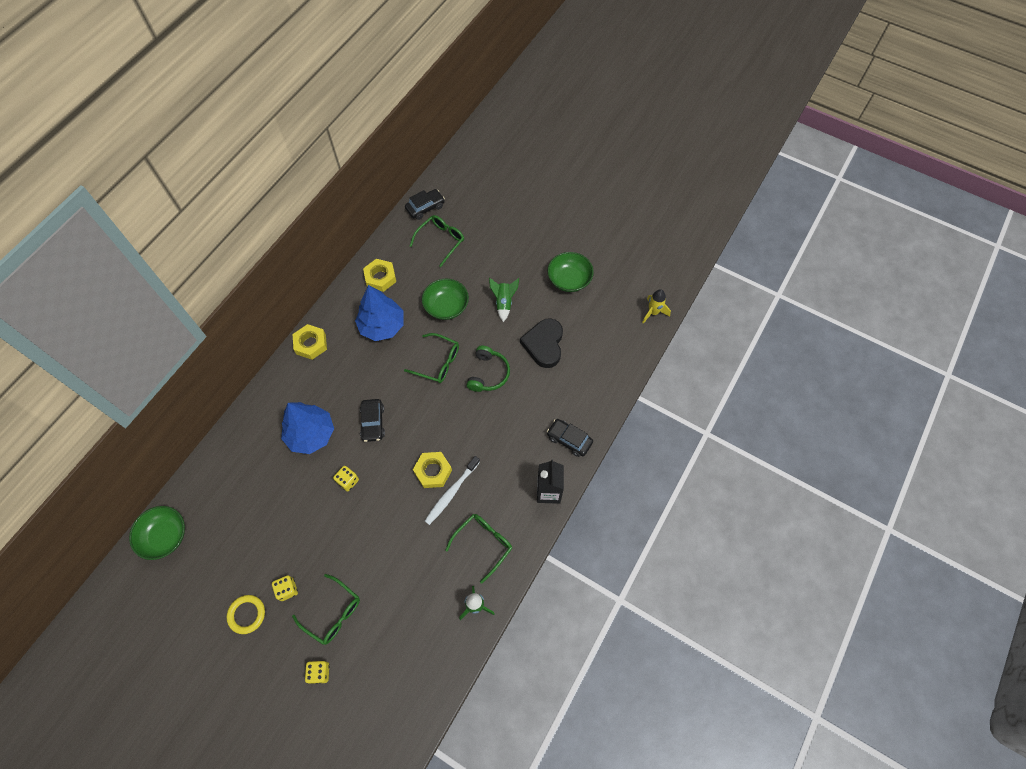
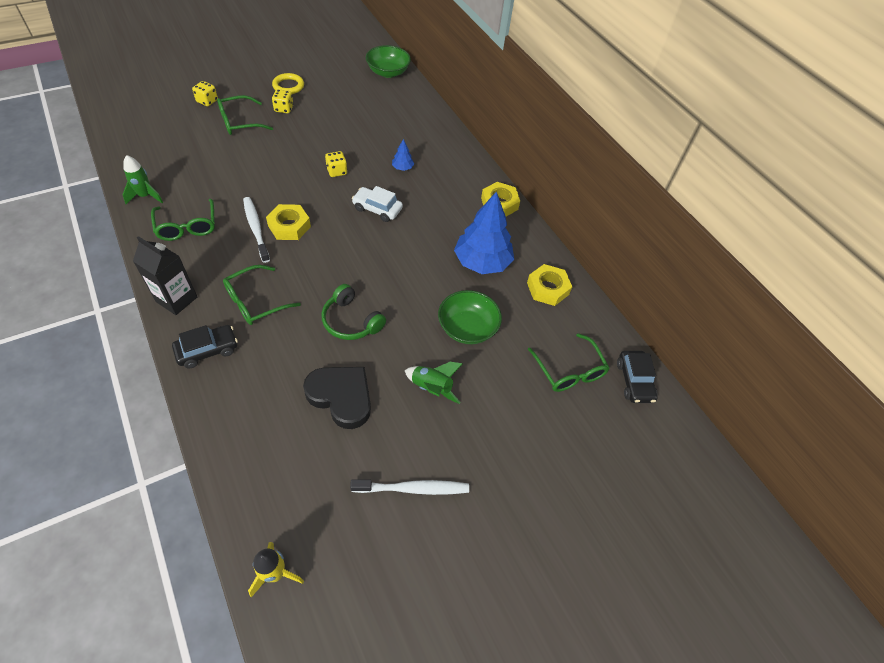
camera: 115 degrees right, 10 degrees down
blue tree [281,402,334,454] -> blue tree [392,139,414,171], size x0.42
black car [360,399,385,442] -> white car [352,186,403,222]
green glasses [404,333,459,383] -> green glasses moved to [223,265,301,325]
green bowl [547,252,594,292] -> white toothbrush [350,479,469,495]

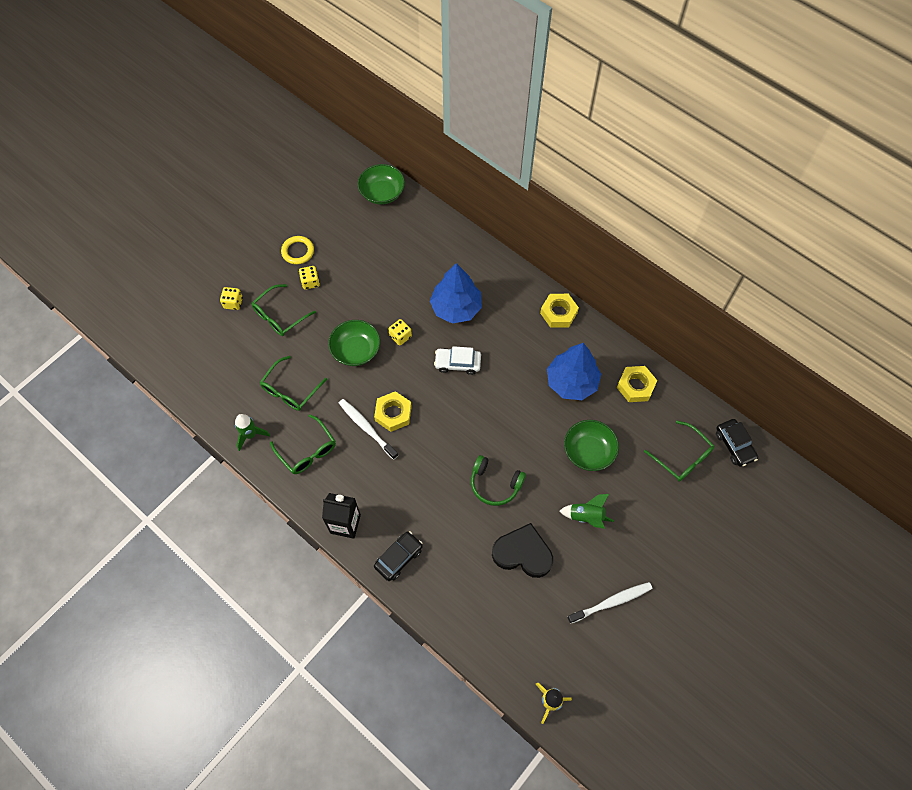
camera: 15 degrees left, 10 degrees up
green glasses [223,265,301,325] -> green glasses moved to [259,356,327,411]
blue tree [392,139,414,171] -> blue tree [430,263,482,324], size x2.37
none -> green bowl [328,320,380,366]

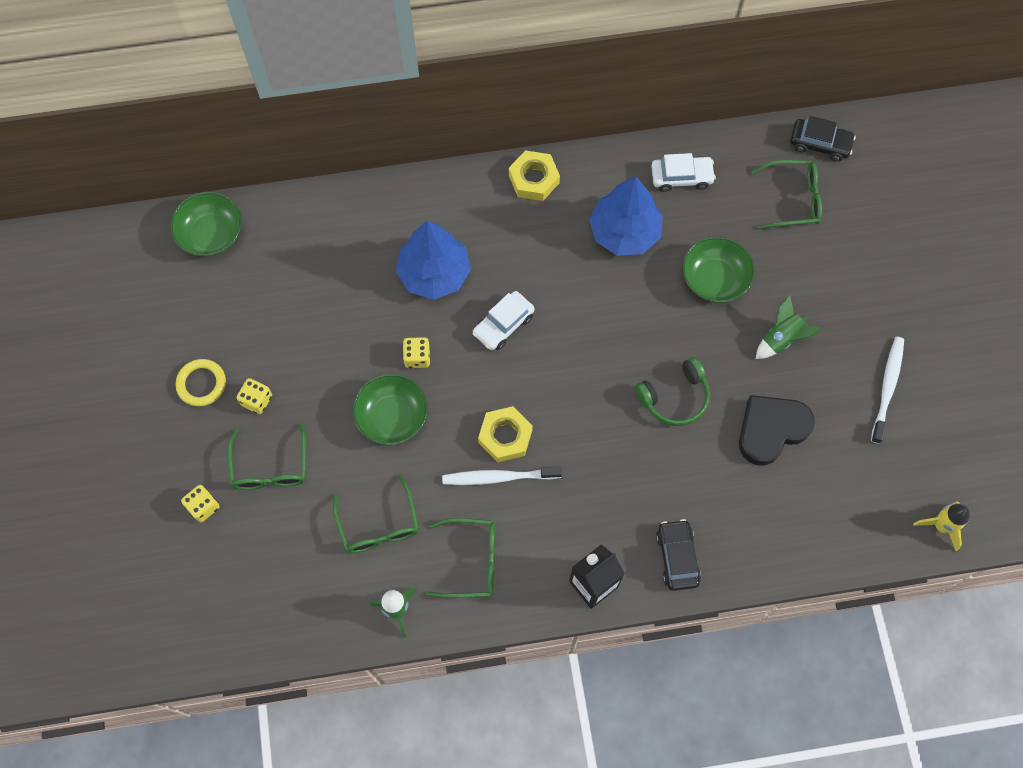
camera: 50 degrees left, 5 degrees up
yellow nut [617,366,657,402] -> white car [651,153,716,192]

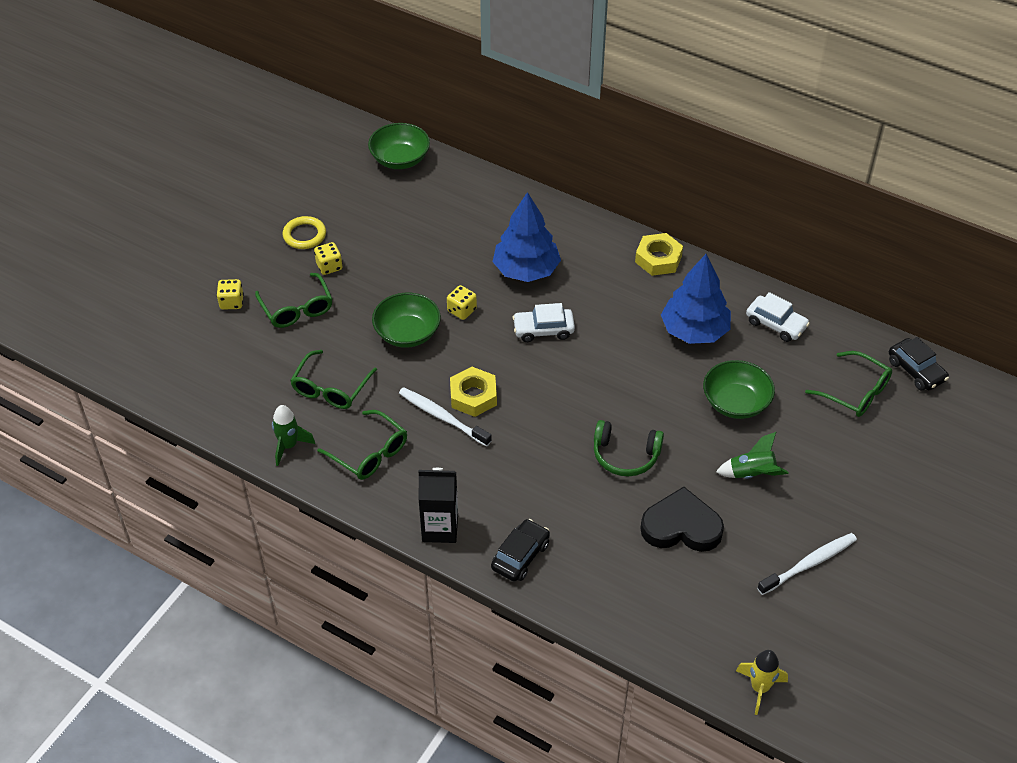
camera: 40 degrees right, 20 degrees down
green glasses [228,423,306,490] -> green glasses turned 60 degrees counterclockwise [255,273,332,328]

